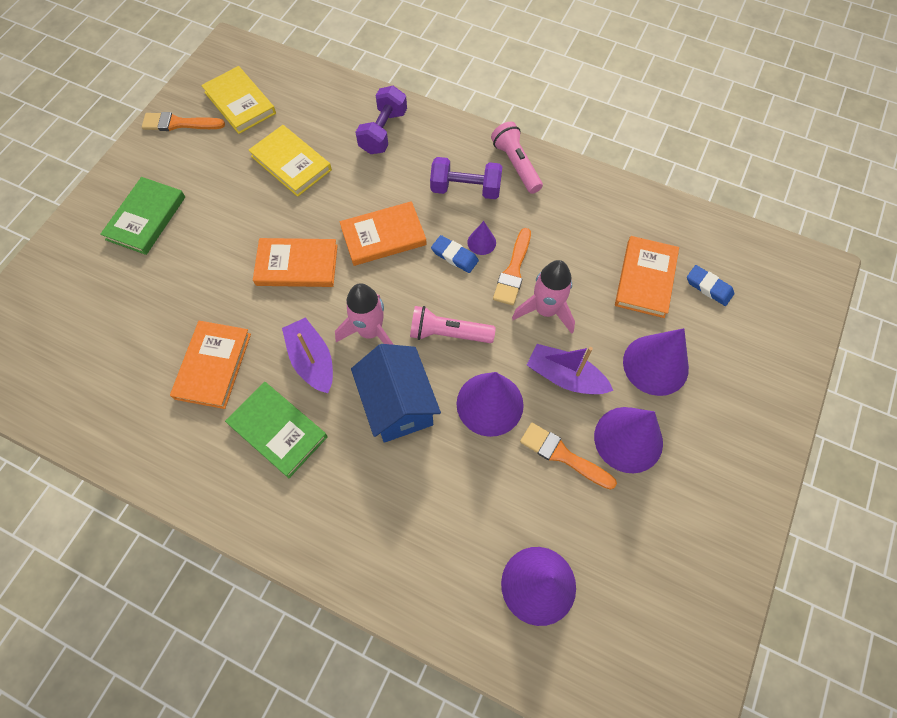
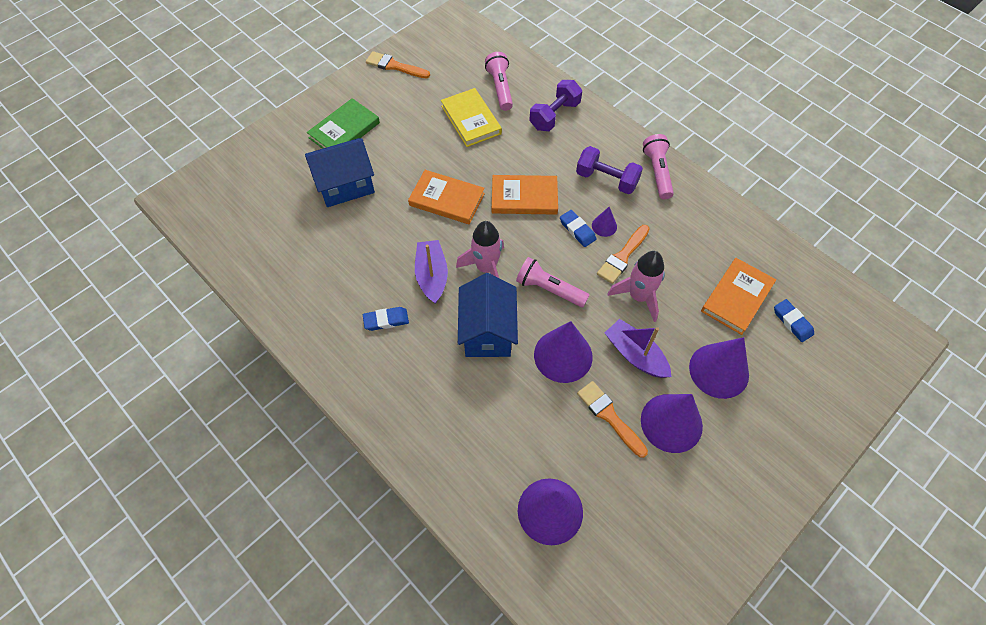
camera: 20 degrees right, 5 degrees down
orange book [170,321,251,409] -> none
yellow book [201,66,276,134] -> none
green book [225,382,328,478] -> blue eraser [363,307,409,331]
none -> blue house [305,138,375,207]
none -> pink flashlight [485,52,513,111]

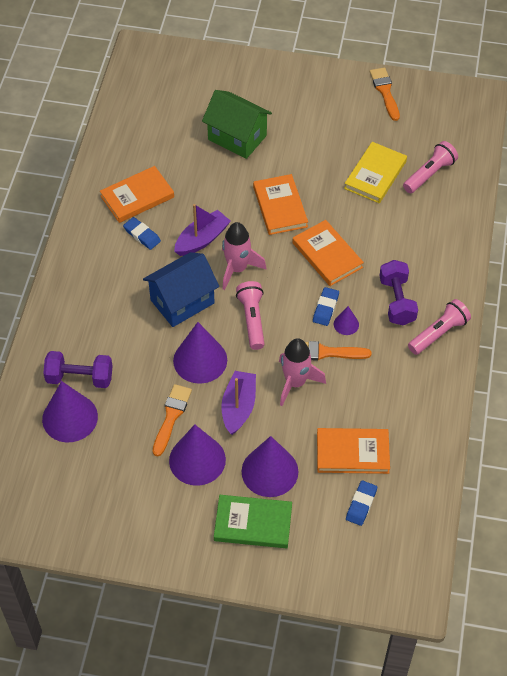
camera: 55 degrees right, 5 degrees down
blue house [305,138,375,207] -> green house [202,90,272,159]
green book [307,98,380,149] -> green book moved to [214,495,292,548]
purple dumbbell [529,80,582,131] -> purple dumbbell moved to [43,351,113,388]
none -> orange book [100,166,174,223]

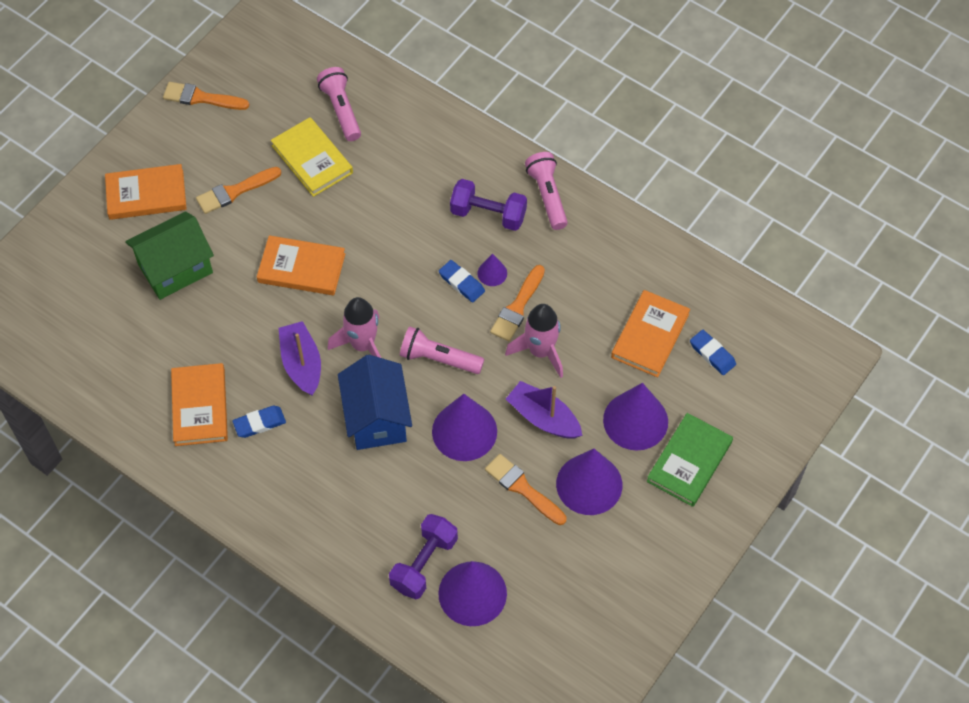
camera: 65 degrees left, 5 degrees up
orange book [292,220,364,286] -> orange book moved to [105,164,187,220]
none -> orange brush [196,167,281,214]

